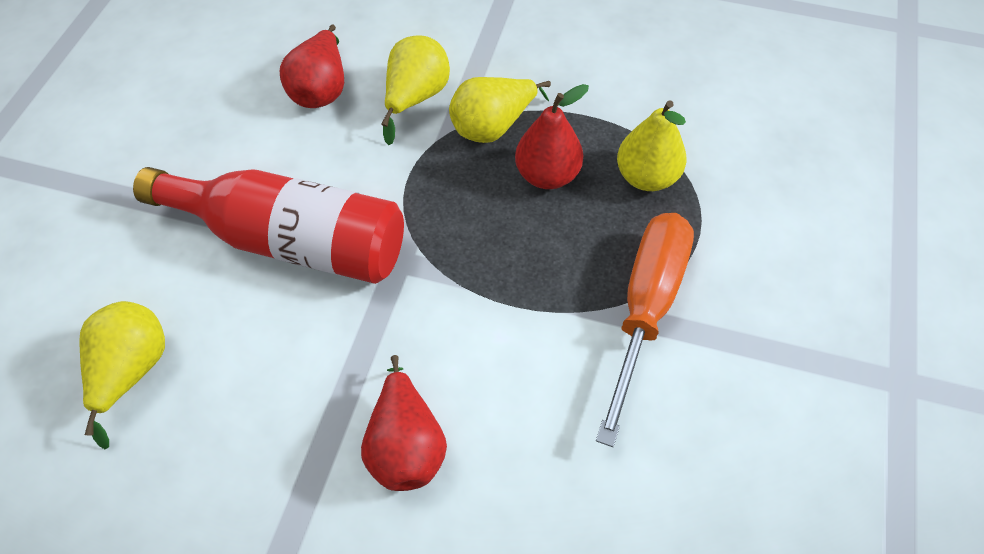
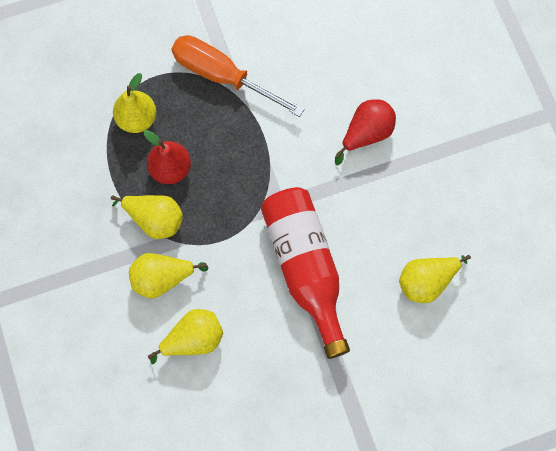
camera: 125 degrees left, 15 degrees up
red pear [280,24,344,108] -> yellow pear [148,309,223,364]
orange screwdriver [596,213,694,447] -> orange screwdriver turned 45 degrees clockwise [172,35,304,117]

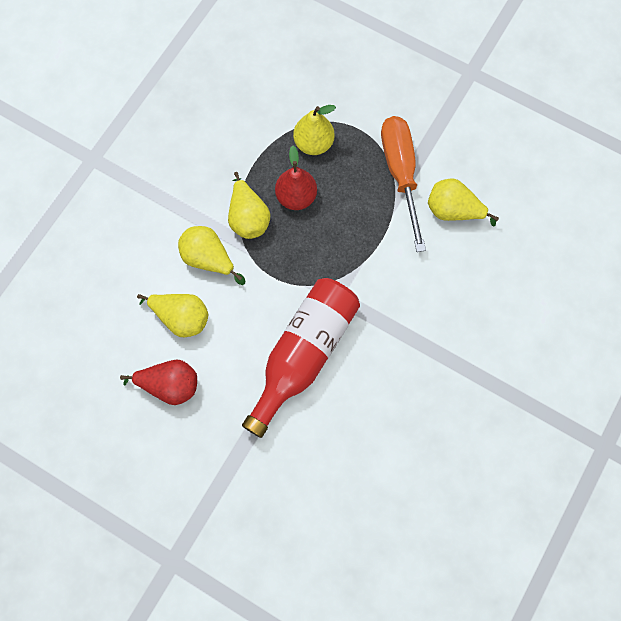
camera: 50 degrees right, 0 degrees up
red pear [335,99,396,165] -> red pear moved to [120,360,197,405]
yellow pear [399,255,471,303] -> yellow pear moved to [428,179,499,226]

